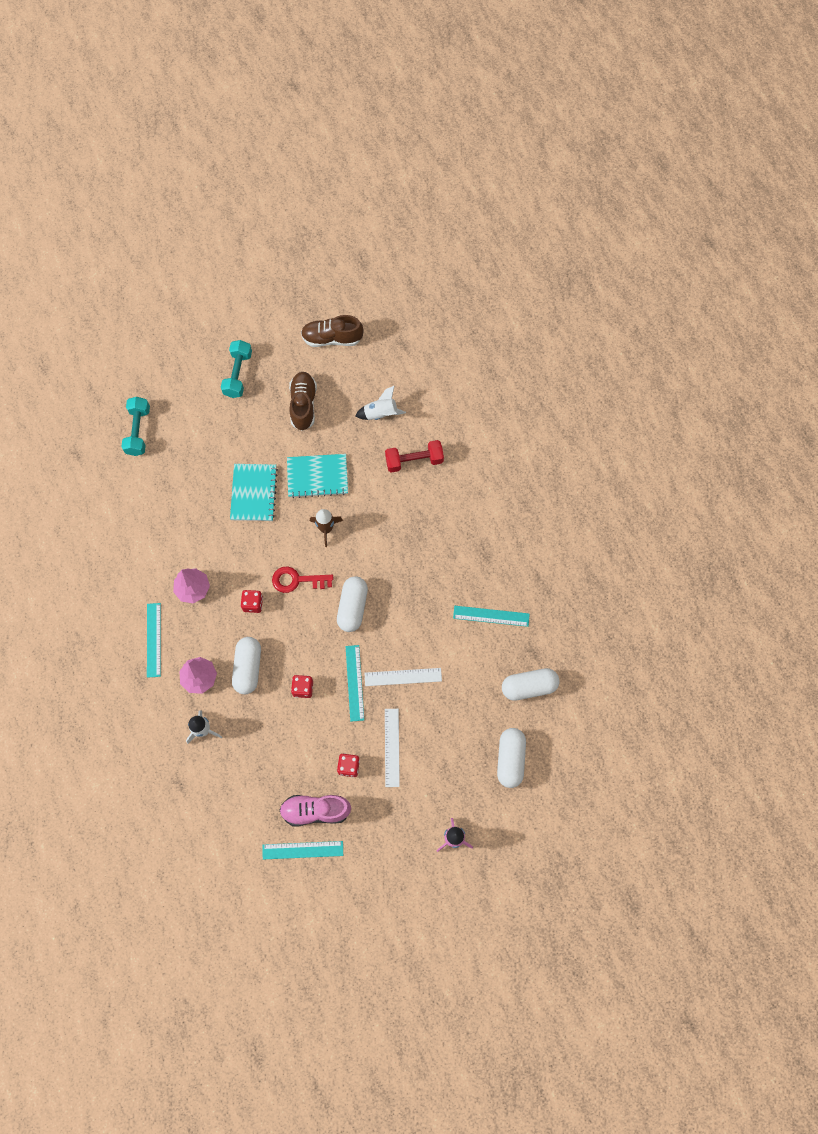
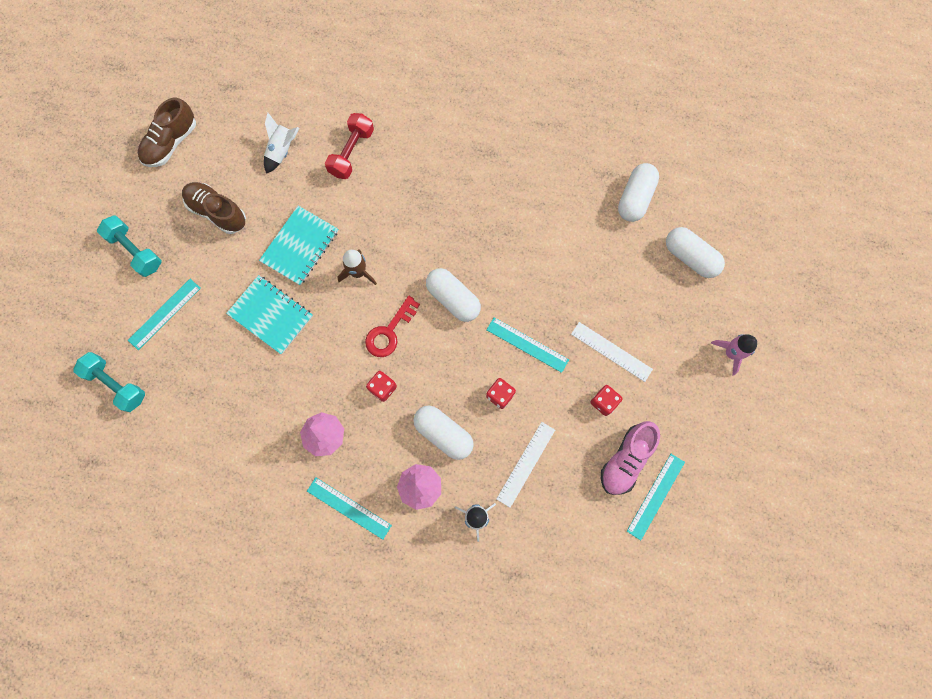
camera: 55 degrees left, 5 degrees up
white ruler [365,668,442,686] -> white ruler moved to [496,422,555,508]
turquoise ruler [453,606,530,627] -> turquoise ruler moved to [128,279,201,350]

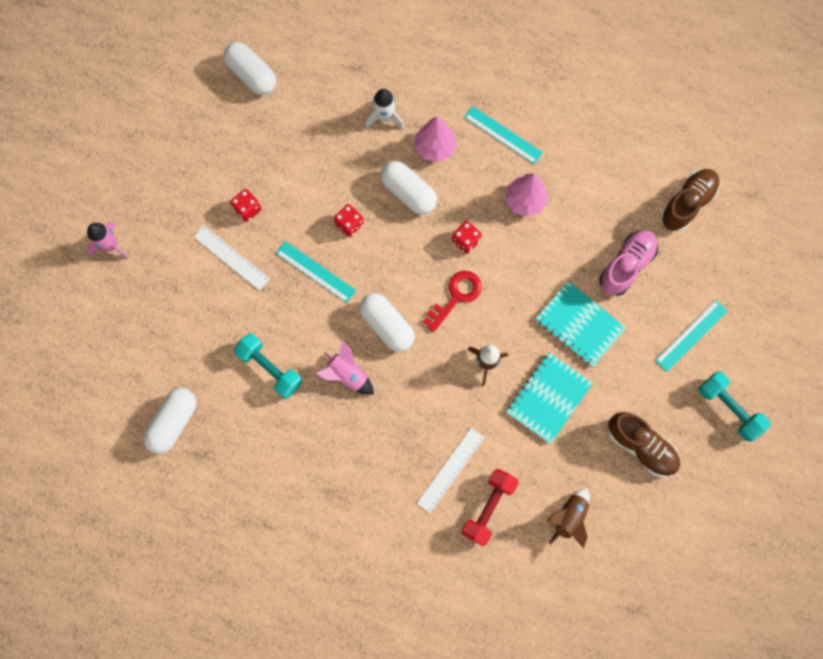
camera: 175 degrees left, 0 degrees up
turquoise dumbbell [73,352,145,412] -> turquoise dumbbell moved to [234,333,302,399]
brown shoe [138,97,196,167] -> brown shoe moved to [661,169,720,232]
white rocket [264,113,300,174] -> brown rocket [547,488,590,548]
white ruler [496,422,555,508] -> white ruler moved to [417,428,485,513]
pink shoe [601,421,660,495] -> pink shoe moved to [599,231,658,296]
turquoise ruler [627,454,685,540] -> none
white capsule [666,227,725,278] -> white capsule moved to [223,42,276,95]
none -> pink rocket [315,341,374,395]

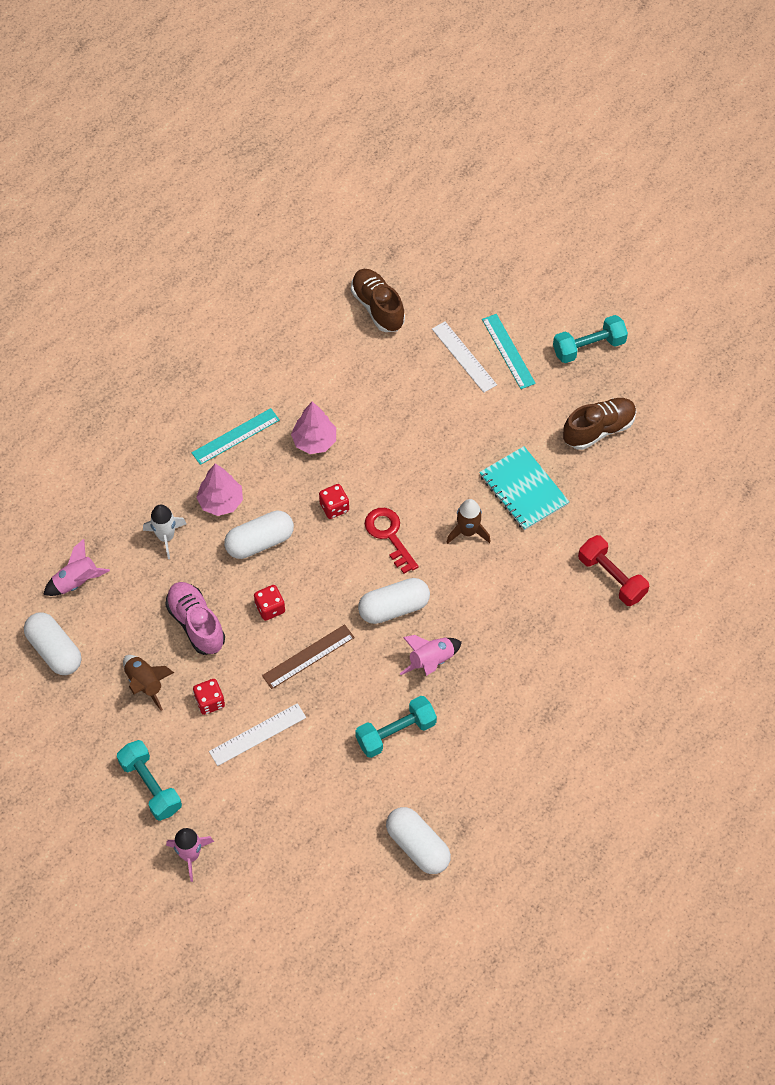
camera: 70 degrees left, 15 degrees down
white capsule [223,42,276,95] -> white capsule turned 75 degrees clockwise [24,612,81,675]
turquoise ruler [276,241,356,303] -> brown ruler [262,624,355,689]
white ruler [417,428,485,513] -> white ruler moved to [432,321,497,393]
turquoise notebook [536,281,626,367] -> none
brown rocket [547,488,590,548] -> brown rocket moved to [123,655,174,711]
pink shoe [599,231,658,296] -> pink shoe moved to [165,582,225,655]
none -> pink rocket [43,539,110,596]
none -> turquoise dumbbell [117,740,182,821]

